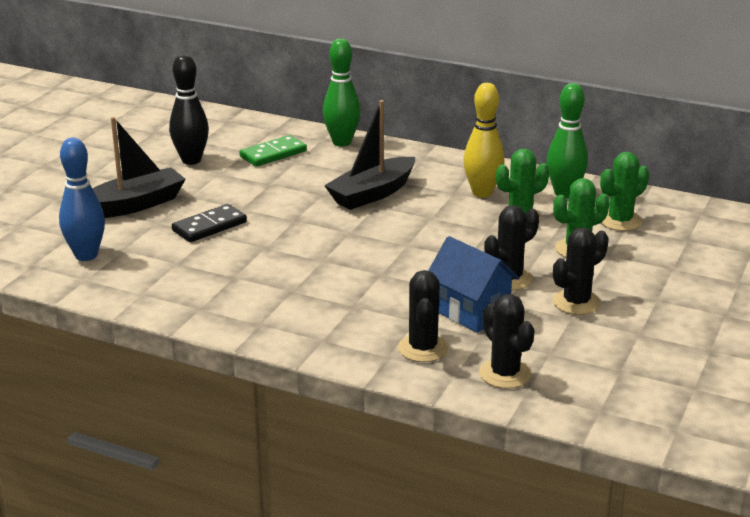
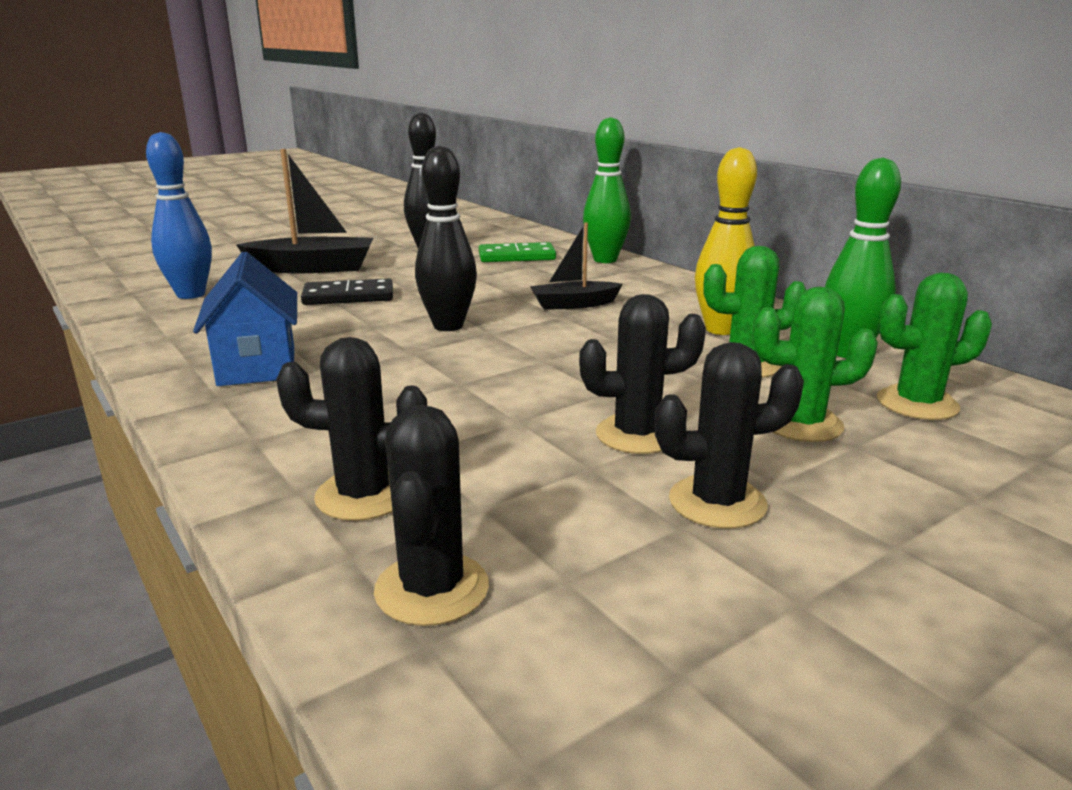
camera: 30 degrees right, 5 degrees down
black boat [324,100,415,210] -> black boat [530,223,623,310], size x0.61
black cactus [398,270,448,362] -> black cactus turned 60 degrees clockwise [276,337,427,521]
blue house [428,236,519,333] -> blue house moved to [193,252,297,386]
none -> black bowling pin [415,146,477,331]

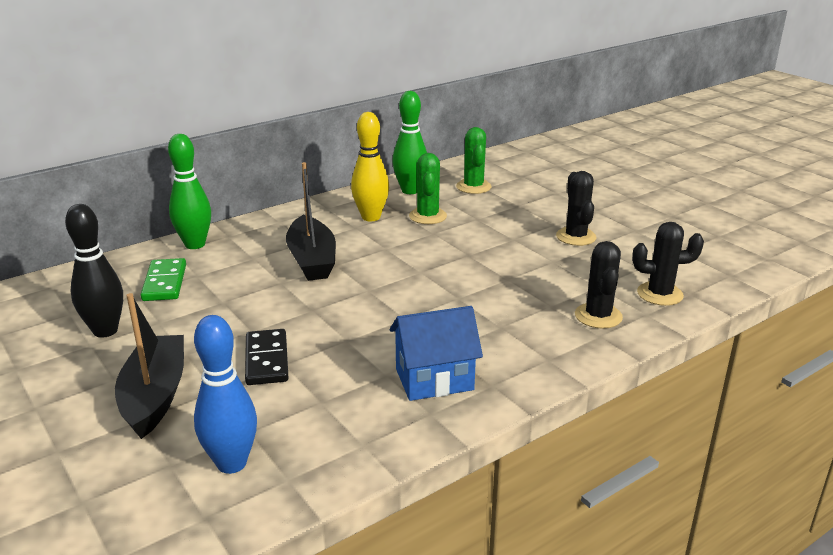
camera: 90 degrees left, 5 degrees up
black bowling pin [415,146,477,331] -> none
black boat [530,223,623,310] -> black boat [286,162,336,281], size x1.63
black cactus [579,294,706,454] -> none
green cactus [753,287,878,442] -> none

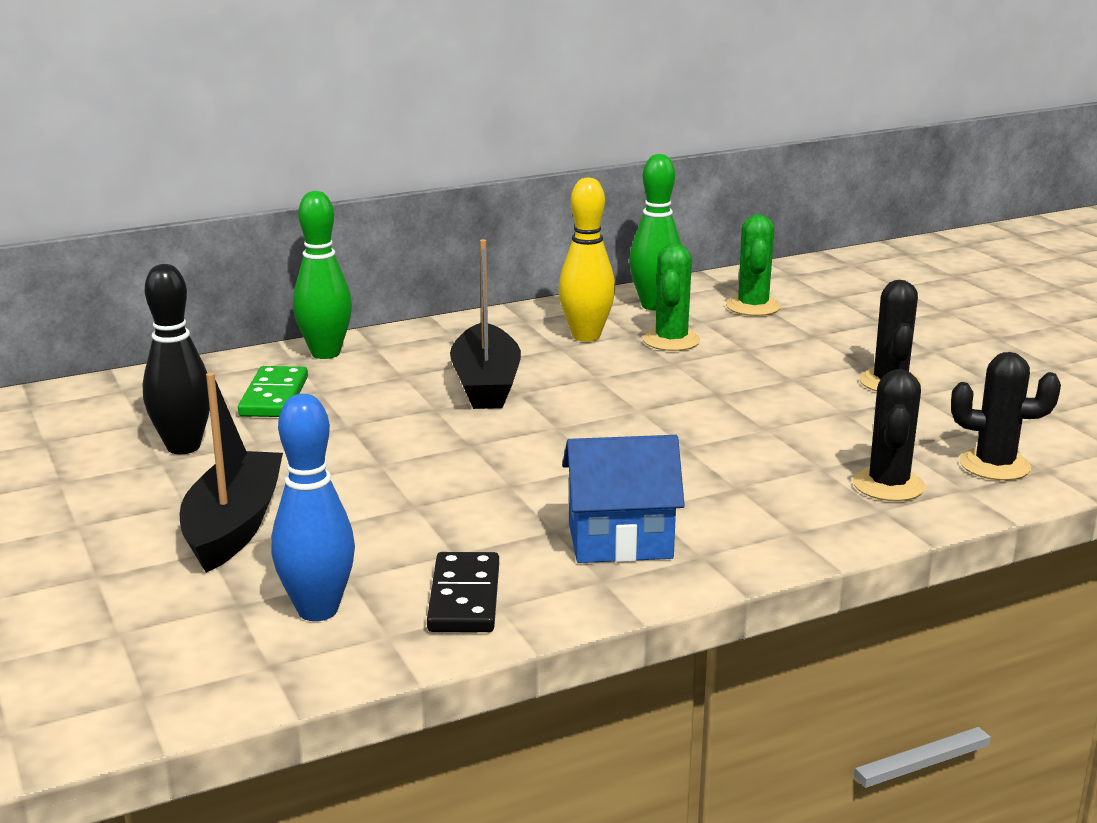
camera: 10 degrees right, 5 degrees down
black domino [245,329,289,385] -> black domino moved to [427,552,499,632]

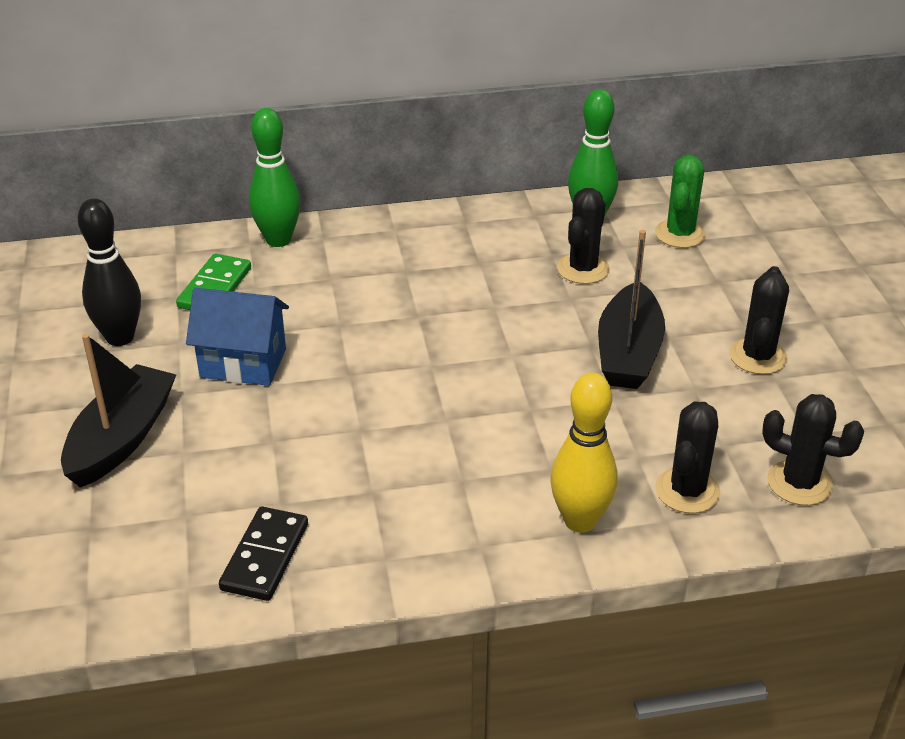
camera: 15 degrees right, 15 degrees up
blue bowling pin [271,394,355,621] -> none
black boat [450,239,521,409] -> black boat moved to [598,230,665,389]
yellow bowling pin [558,178,615,342] -> yellow bowling pin moved to [550,372,617,533]
blue house [562,435,685,563] -> blue house moved to [186,288,289,386]
green cactus [643,244,700,351] -> black cactus [557,188,610,284]

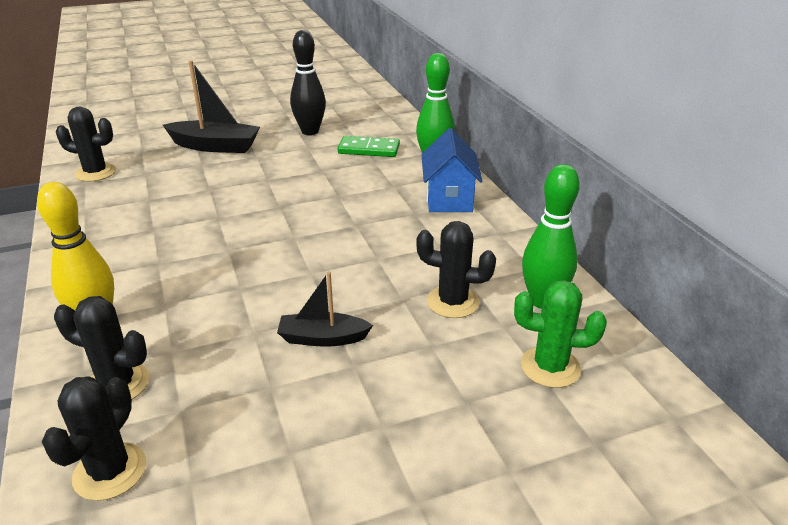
camera: 80 degrees right, 5 degrees down
blue house [186,288,289,386] -> blue house moved to [421,128,483,212]
black domino [219,506,308,601] -> none
black boat [598,230,665,389] -> black boat [277,271,373,347], size x0.61
black cactus [729,266,789,374] -> black cactus moved to [56,107,116,182]

